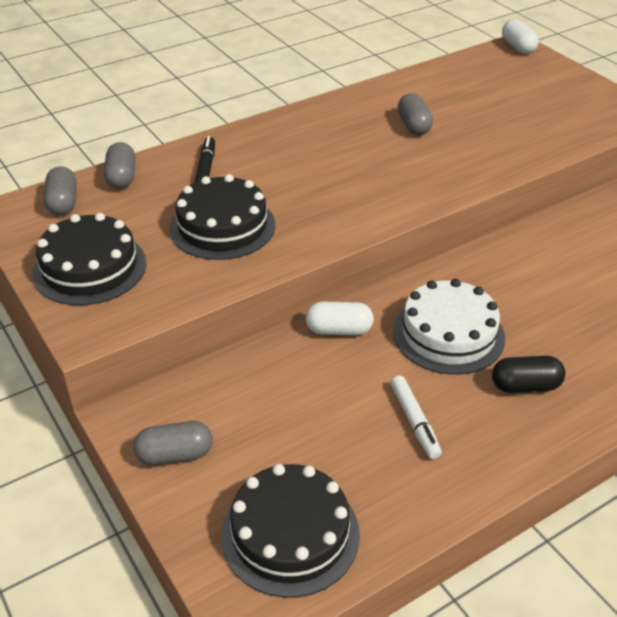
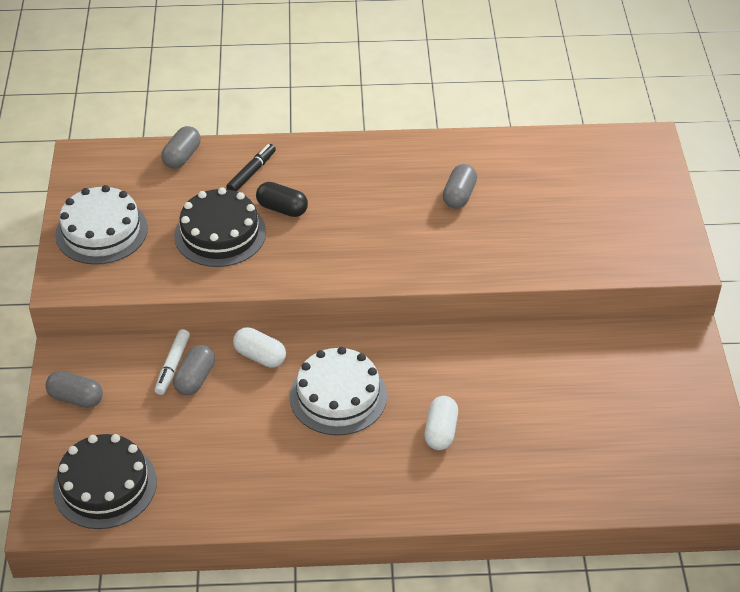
camera: 30 degrees right, 5 degrees up
black cake [32,213,146,305] -> white cake [55,185,148,265]
grey capsule [44,166,77,215] -> grey capsule moved to [173,345,215,395]
white marker [390,376,442,459] -> white marker moved to [155,329,190,395]
black capsule [492,356,565,393] -> black capsule moved to [256,182,308,217]
white capsule [502,19,539,54] -> white capsule moved to [424,396,458,450]

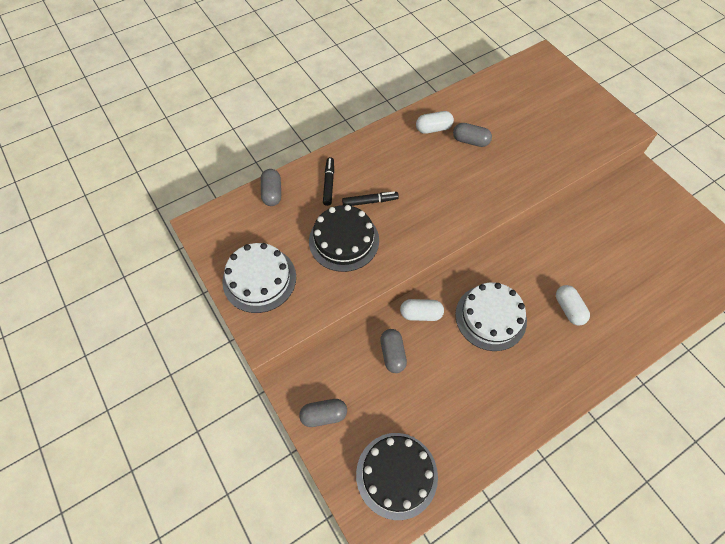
camera: 30 degrees left, 15 degrees up
white marker [155,329,190,395] -> none
black capsule [256,182,308,217] -> black marker [342,192,399,206]
grey capsule [443,164,477,209] -> grey capsule turned 60 degrees counterclockwise [453,123,492,147]
none -> white capsule [416,111,454,134]

